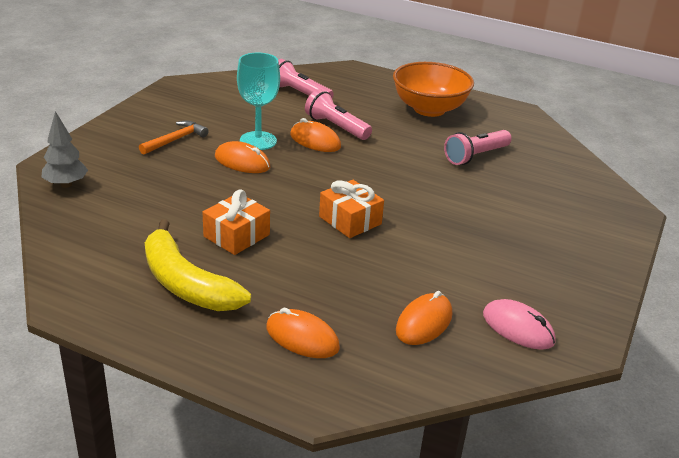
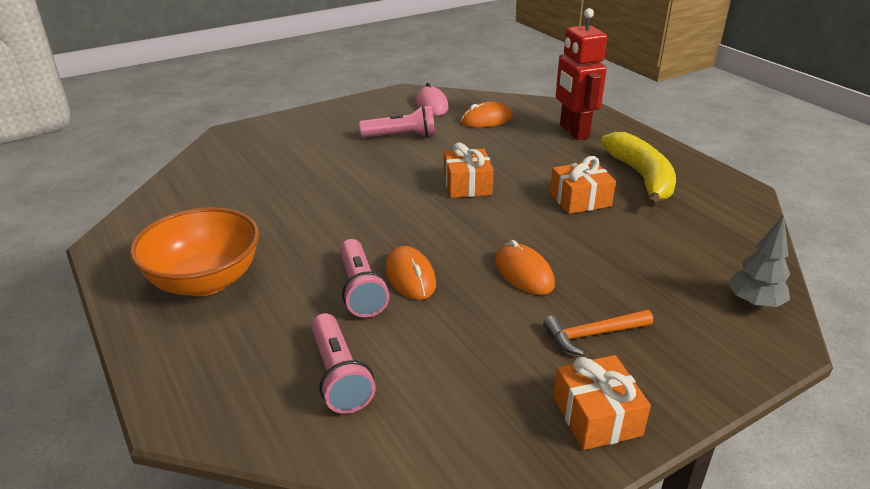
camera: 145 degrees left, 0 degrees up
turquoise goblet [237,53,280,150] -> none
orange mouse [266,308,340,358] -> red robot [556,8,607,140]
pink flashlight [444,130,512,165] -> pink flashlight moved to [359,105,435,138]
none -> orange gift [553,355,651,450]

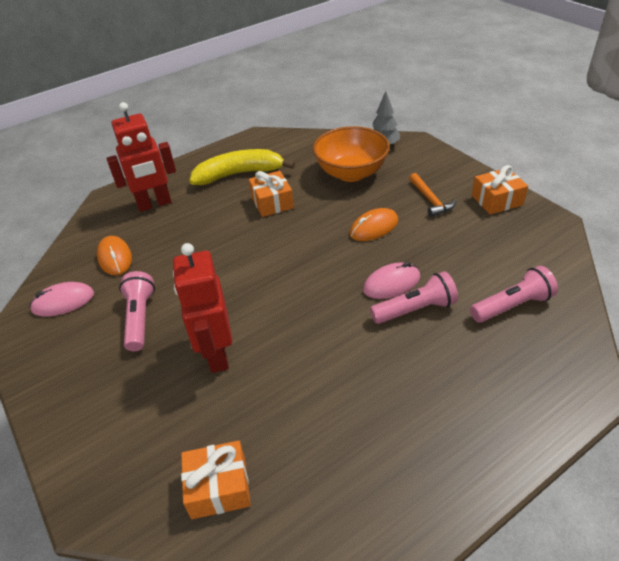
camera: 90 degrees left, 10 degrees up
orange bowl [130,207,259,296] -> orange bowl moved to [313,126,390,182]
orange mouse [385,246,436,300] -> pink mouse [363,262,420,299]
orange gift [444,143,494,198] -> orange gift moved to [181,440,251,519]
none -> red robot [173,243,232,373]

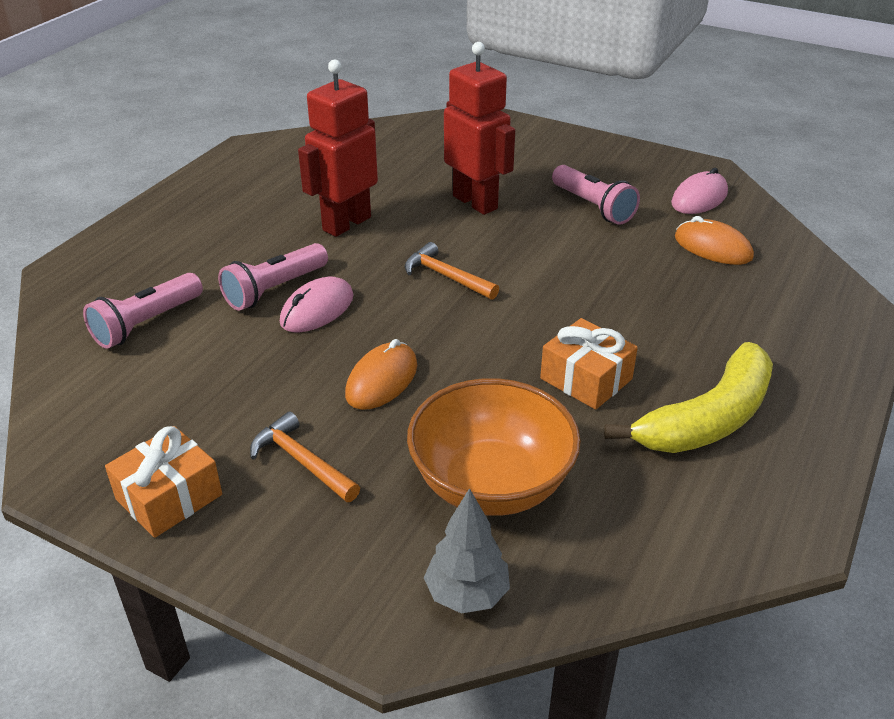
camera: 150 degrees right, 5 degrees down
red robot [107,102,176,212] -> red robot moved to [298,59,378,237]
orange gift [181,440,251,519] -> none
none -> orange hammer [405,242,499,300]

